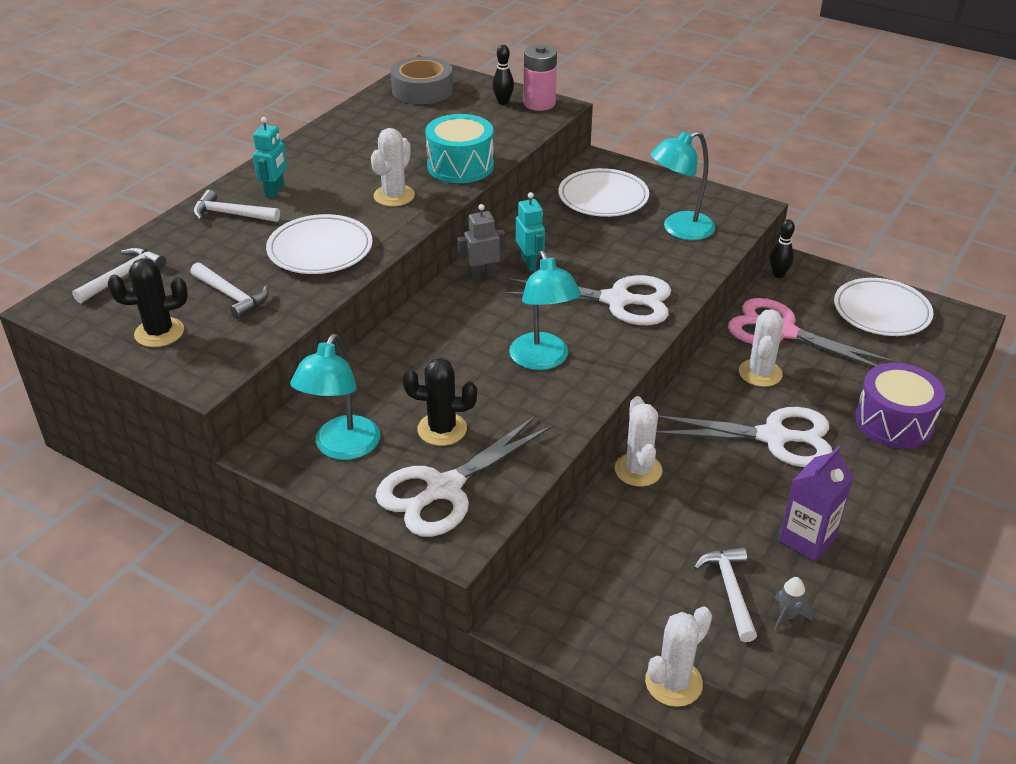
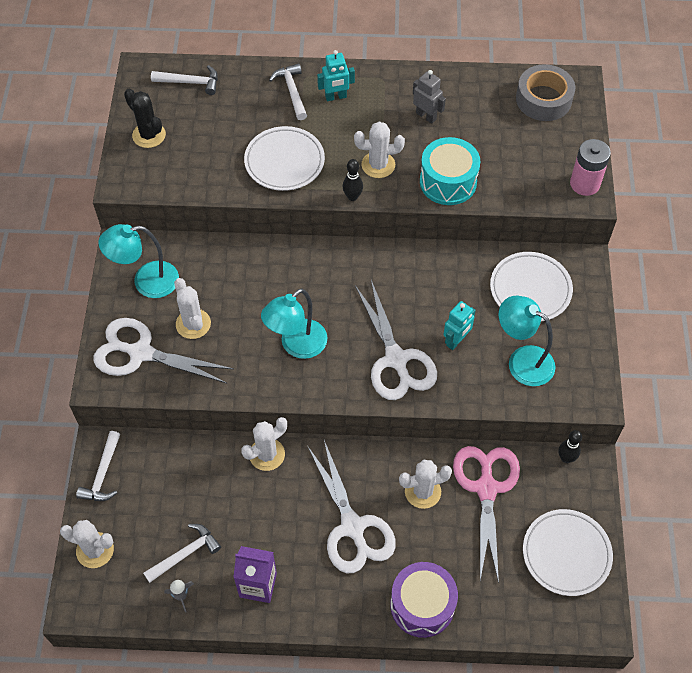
camera: 60 degrees right, 20 degrees up
white hammer [190,262,269,319] -> white hammer moved to [76,431,120,501]
black cactus [402,358,477,446] -> white cactus [174,278,211,339]
grey robot [458,204,505,281] -> grey robot moved to [413,70,446,124]
black bowling pin [492,45,514,105] -> black bowling pin moved to [343,159,363,201]
turquoise robot [516,192,545,271] -> turquoise robot moved to [443,301,476,350]

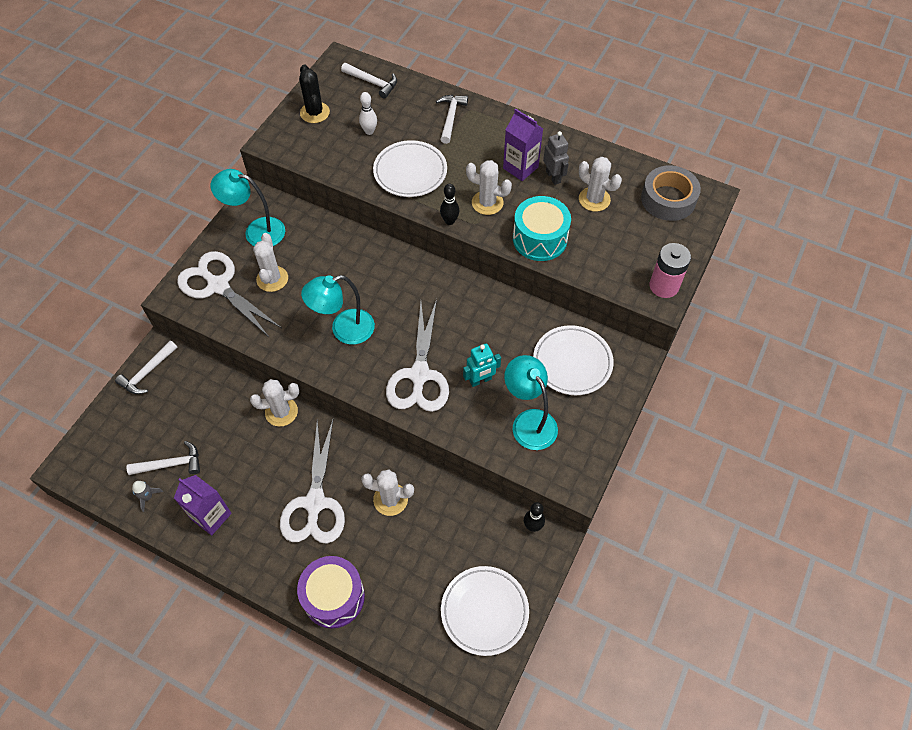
camera: 25 degrees right, 0 degrees up
white cactus [60,520,114,568] -> white cactus moved to [579,157,622,212]
turquoise robot [317,50,355,101] -> none
pink scissors [453,446,520,583] -> none
none -> white bowling pin [359,92,377,135]
none -> purple carton [503,109,543,181]

